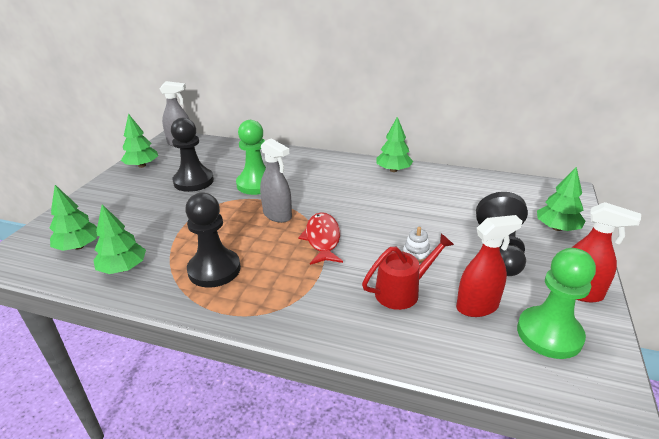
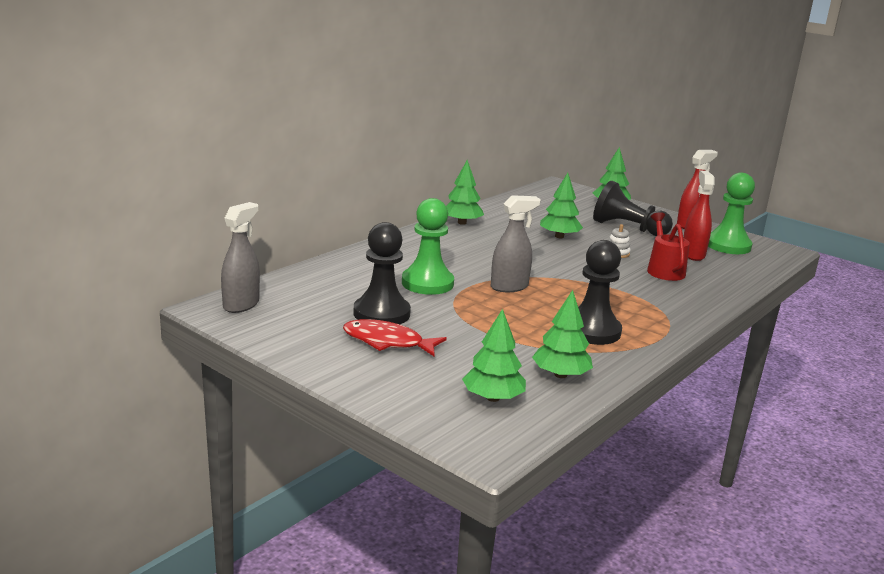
camera: 70 degrees left, 10 degrees down
green tree [121,113,158,168] -> green tree moved to [540,173,583,238]
red fish [298,212,343,265] -> red fish moved to [343,319,447,356]

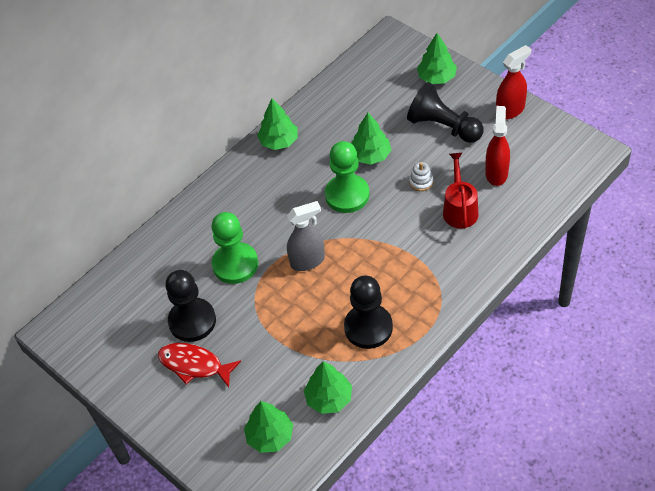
camera: 10 degrees right, 30 degrees up
grey spray bottle [221,202,260,313] -> none
green pawn [708,172,755,254] -> green pawn moved to [325,141,370,213]

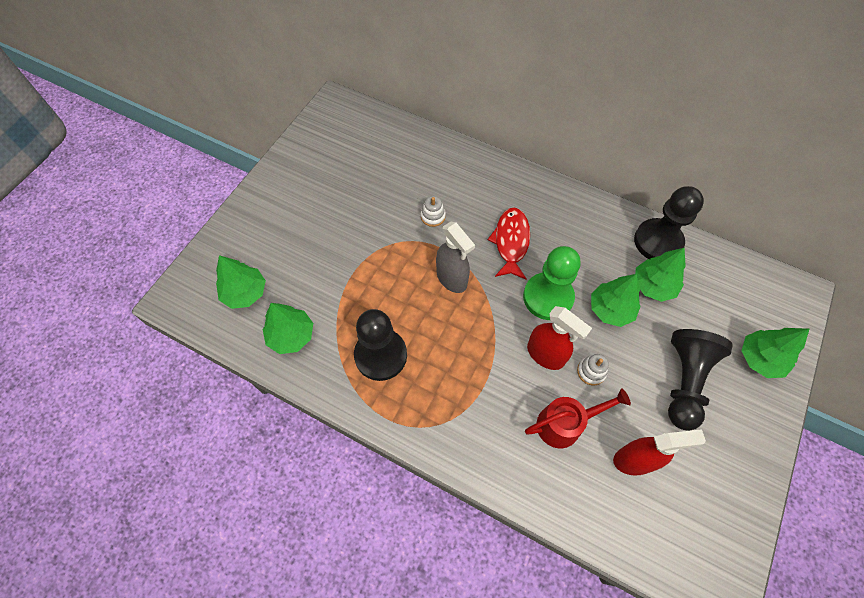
camera: 70 degrees right, 10 degrees up
red fish [158,343,241,387] -> red fish moved to [488,207,530,280]
black pawn [165,270,216,342] -> black pawn moved to [634,186,704,259]
green pawn [211,212,258,284] -> white stacking toy [421,196,446,227]
green tree [257,99,298,150] -> green tree moved to [635,248,686,302]
red spray bottle [496,45,531,120] -> red spray bottle moved to [527,306,592,370]

